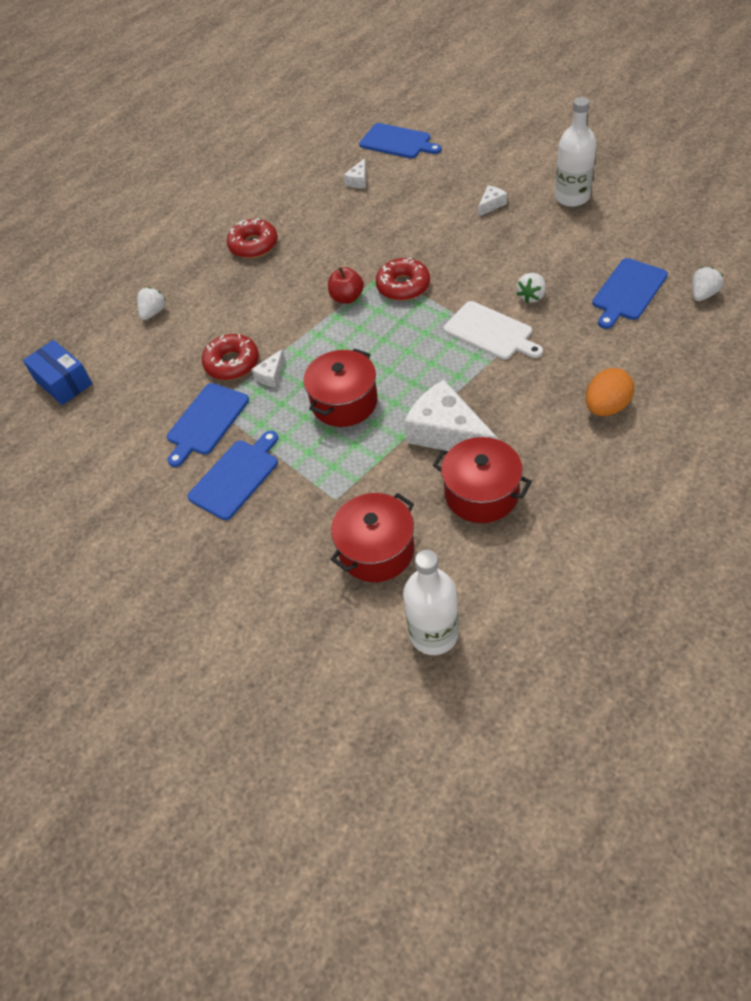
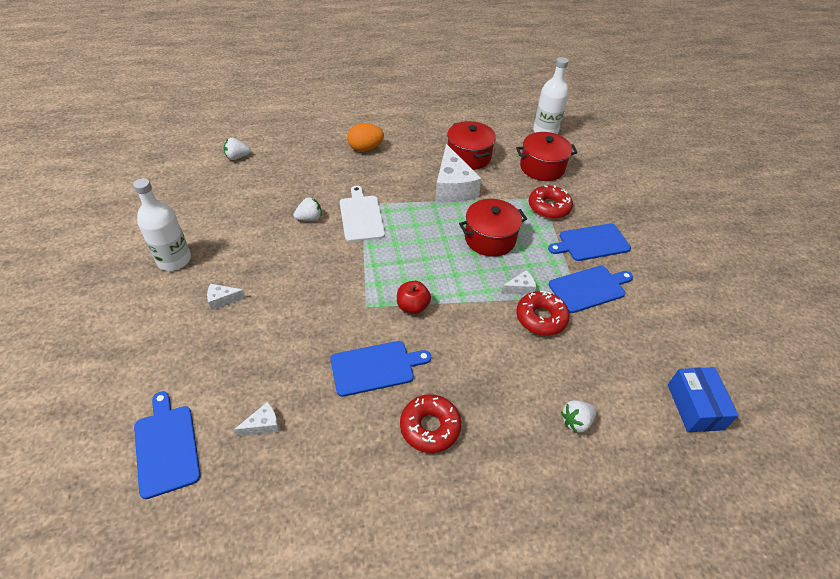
camera: 150 degrees left, 5 degrees down
red donut [376,258,430,301] -> red donut moved to [529,185,573,219]
blue cutting board [592,258,668,329] -> blue cutting board moved to [330,341,431,397]

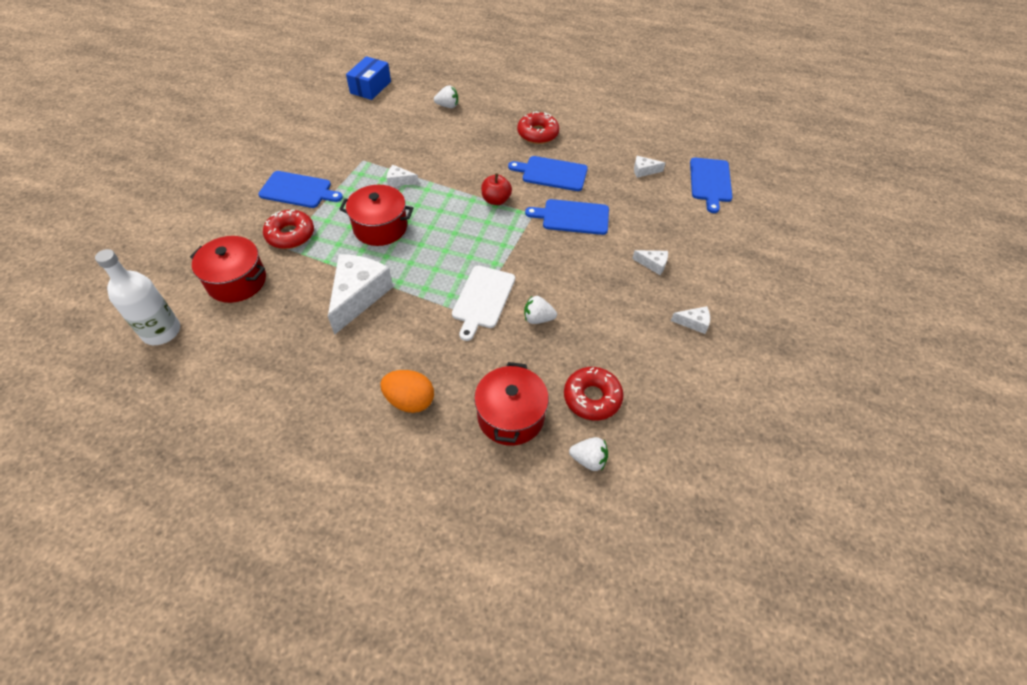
camera: 150 degrees left, 5 degrees up
white bottle [133,178,191,271] -> white cheese [671,306,710,334]
red pot [447,121,496,170] -> red pot moved to [474,362,549,446]
red donut [516,291,569,336] -> red donut moved to [564,367,623,420]
blue cutting board [549,266,633,313] -> blue cutting board moved to [525,199,609,235]

